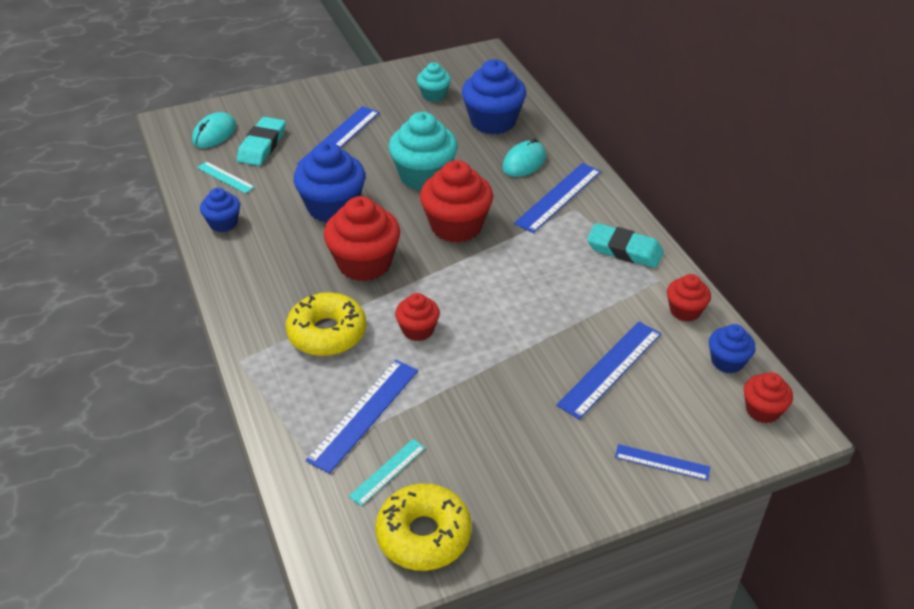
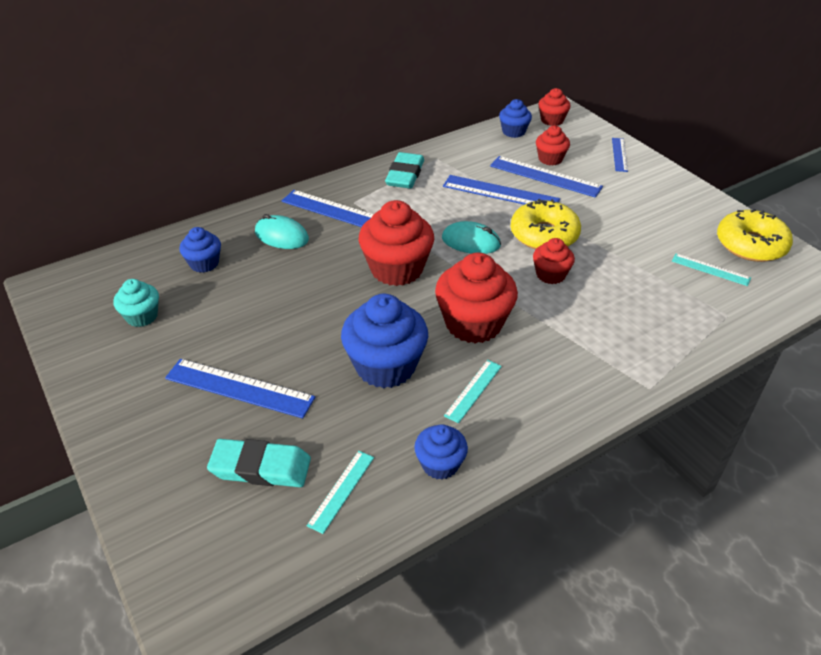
camera: 100 degrees left, 0 degrees up
turquoise mouse [192,112,236,148] -> turquoise mouse moved to [442,221,501,254]
yellow donut [286,292,366,356] -> yellow donut moved to [511,199,581,249]
blue ruler [306,360,418,474] -> blue ruler moved to [443,175,560,205]
turquoise cupcake [388,112,458,190] -> none
blue cupcake [462,59,526,134] -> blue cupcake [179,227,221,273], size x0.55
red cupcake [667,274,711,322] -> red cupcake moved to [536,125,570,166]
none -> turquoise ruler [444,360,502,424]

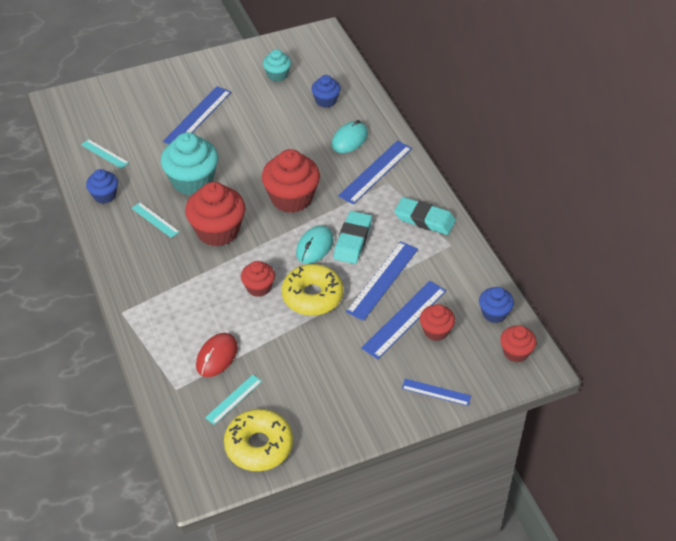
camera: 100 degrees right, 5 degrees up
turquoise eraser [207,439,311,487] -> turquoise eraser moved to [333,211,372,264]
blue cupcake [341,294,428,388] -> turquoise cupcake [161,132,218,195]
none -> red mouse [196,333,238,377]

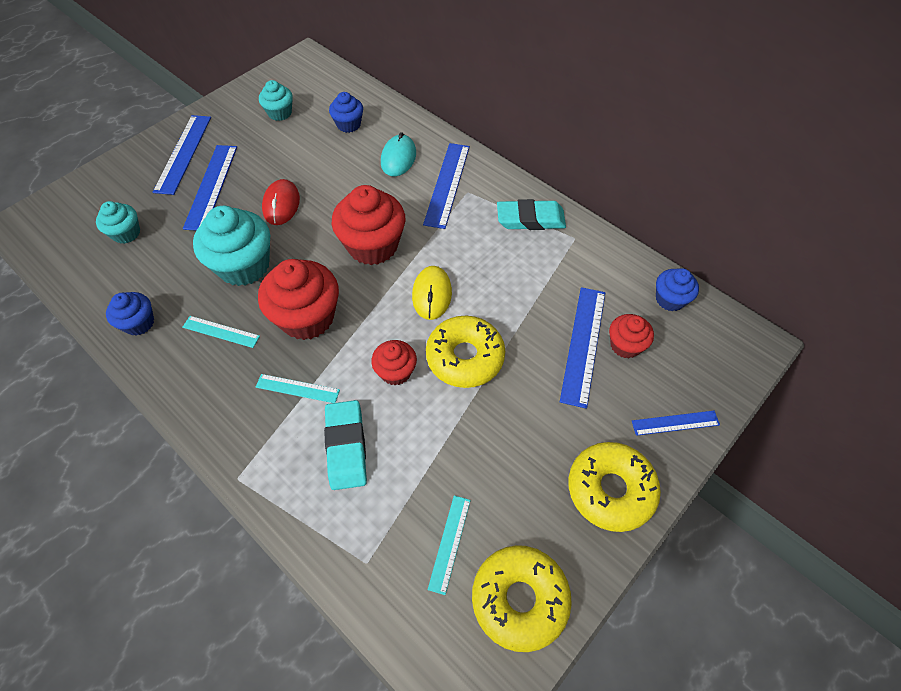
camera: 25 degrees left, 10 degrees up
turquoise ruler [81,139,129,169] -> turquoise ruler moved to [256,374,340,403]
red mouse [196,333,238,377] -> red mouse moved to [262,179,300,225]
turquoise mouse [296,225,334,264] -> yellow mouse [412,266,452,320]
turquoise eraser [333,211,372,264] -> turquoise eraser moved to [324,400,367,490]
blue ruler [346,241,418,321] -> blue ruler moved to [153,115,211,195]
red cupcake [500,325,537,363] -> none
none -> turquoise cupcake [96,201,140,244]
none -> yellow donut [568,442,661,532]

